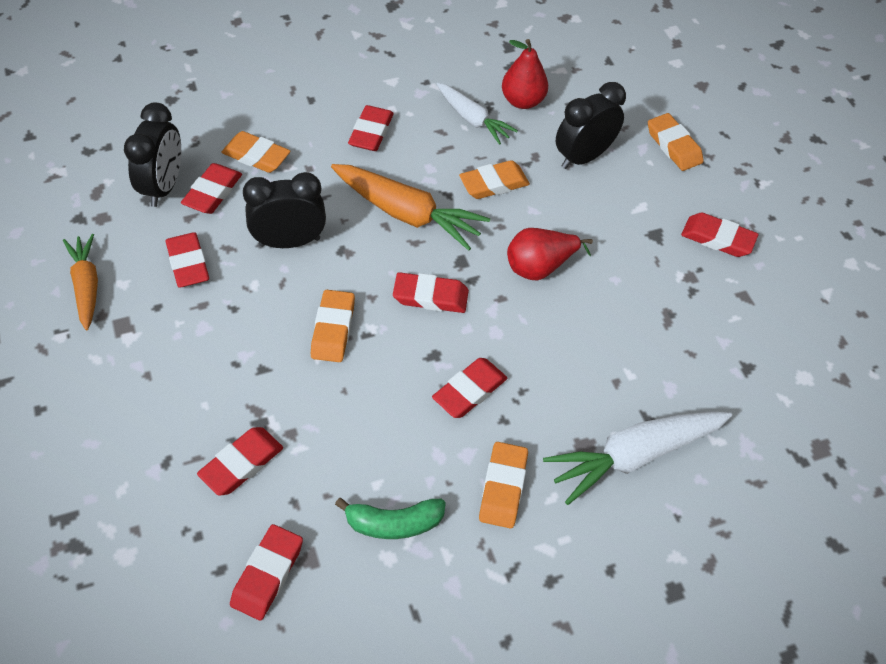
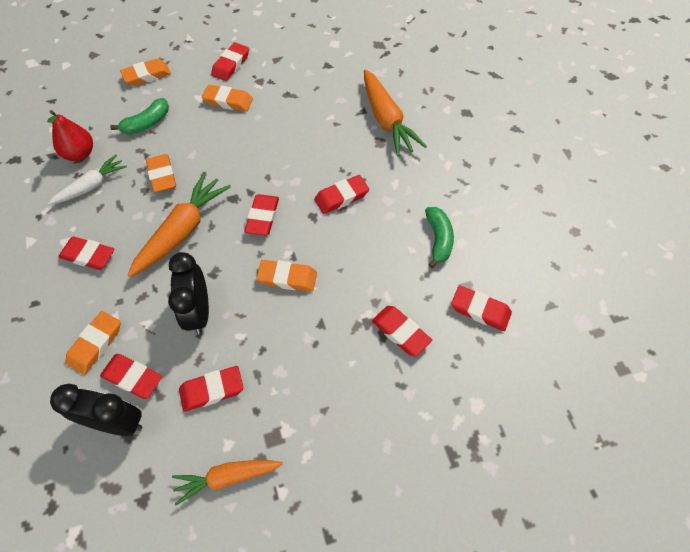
camera: 85 degrees left, 5 degrees up
red eraser [432,358,507,418] -> red eraser turned 75 degrees counterclockwise [314,175,369,214]
orange eraser [479,442,528,528] -> orange eraser moved to [202,85,253,112]
red pear [507,228,593,281] -> none
white carrot [543,411,732,505] -> orange carrot [364,69,427,157]
black clock [556,82,626,169] -> green banana [110,98,169,135]

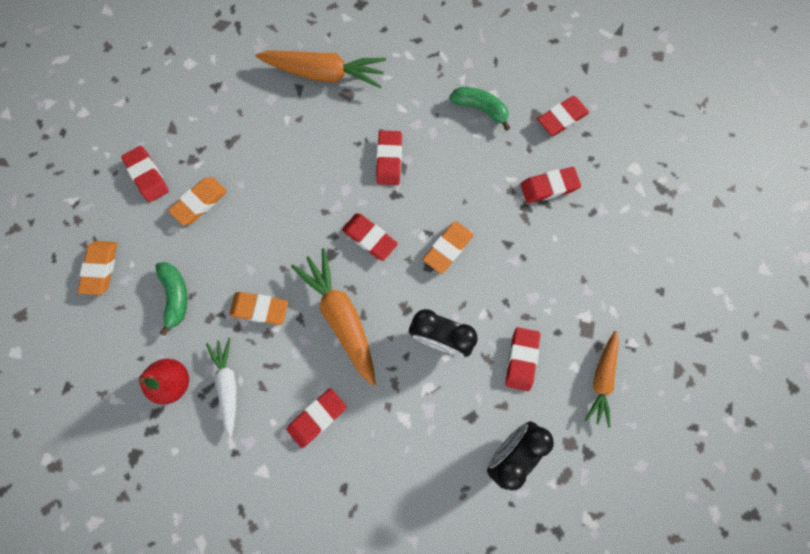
camera: 60 degrees left, 15 degrees up
orange eraser [66,311,121,375] -> none
red eraser [100,354,162,399] -> none

